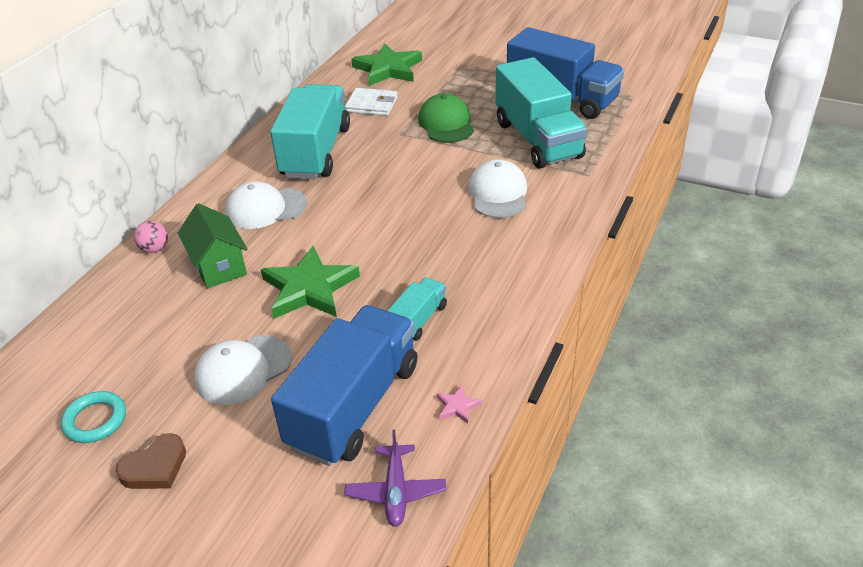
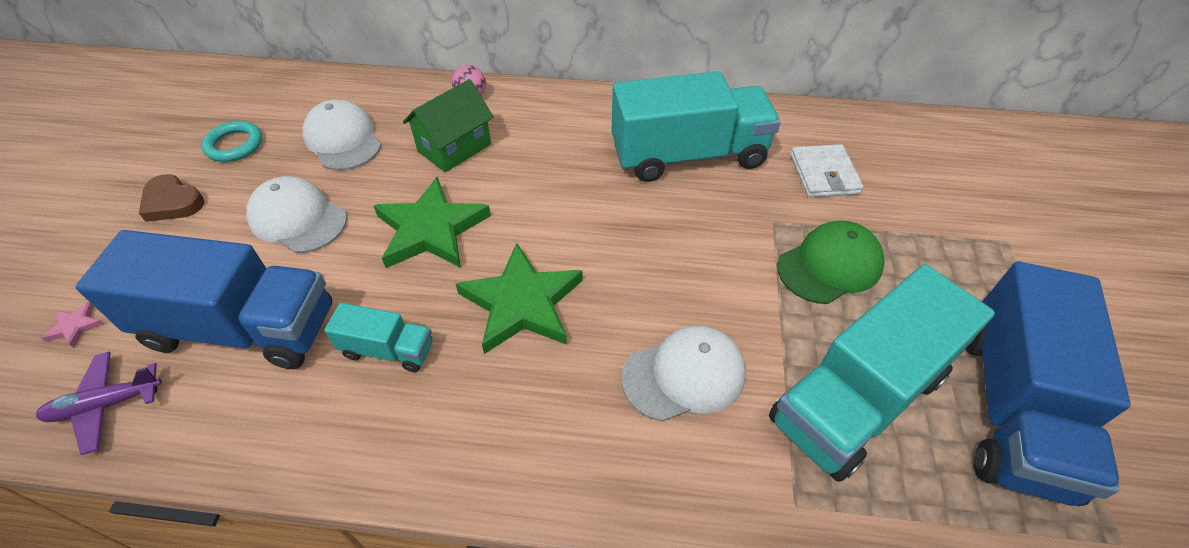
camera: 70 degrees right, 10 degrees up
white cap [225,181,307,229] -> white cap moved to [302,100,381,170]
green star [351,43,422,86] -> green star moved to [456,243,583,354]
pink star [437,384,482,424] -> pink star moved to [41,301,104,348]

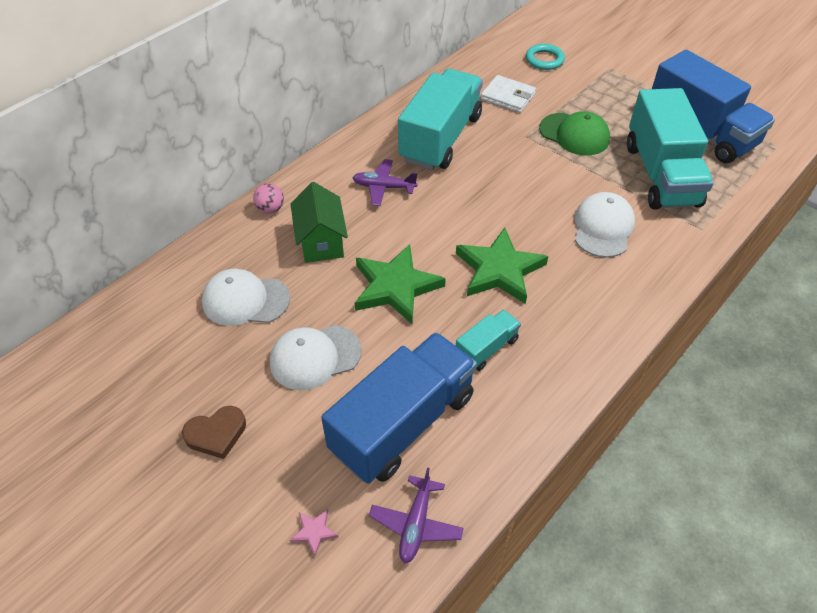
camera: 55 degrees left, 0 degrees up
turquoise ring [202,121,262,162] -> turquoise ring moved to [526,44,565,70]
green cap [777,221,885,304] -> green cap turned 120 degrees clockwise [539,111,610,156]
none -> purple plane [353,159,417,206]

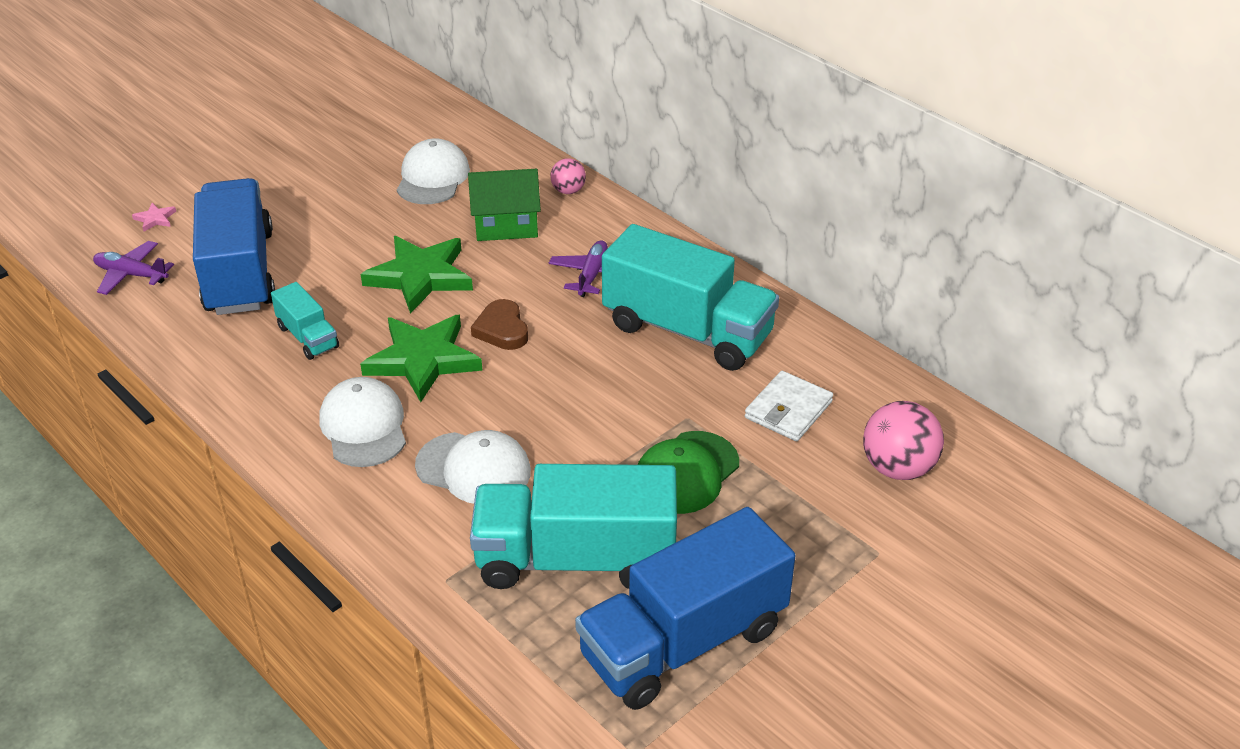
camera: 95 degrees right, 10 degrees down
brown heart [182,406,246,459] -> brown heart moved to [471,299,528,350]
white cap [270,325,362,390] -> white cap moved to [319,377,406,467]
blue truck [321,332,477,484] -> blue truck turned 150 degrees counterclockwise [193,178,275,315]
turquoise ring [526,44,565,70] -> pink ball [863,401,944,480]

